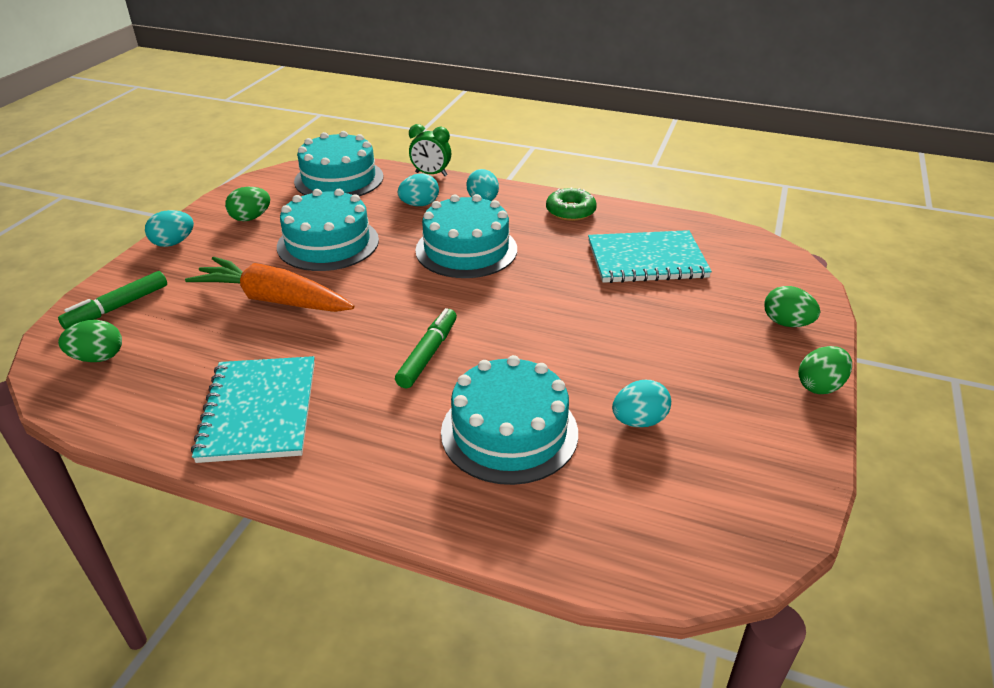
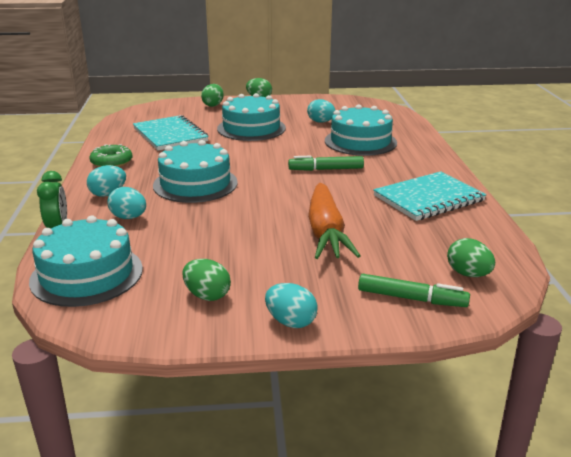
camera: 115 degrees left, 10 degrees down
turquoise cake [277,189,379,271] -> turquoise cake moved to [217,93,286,141]

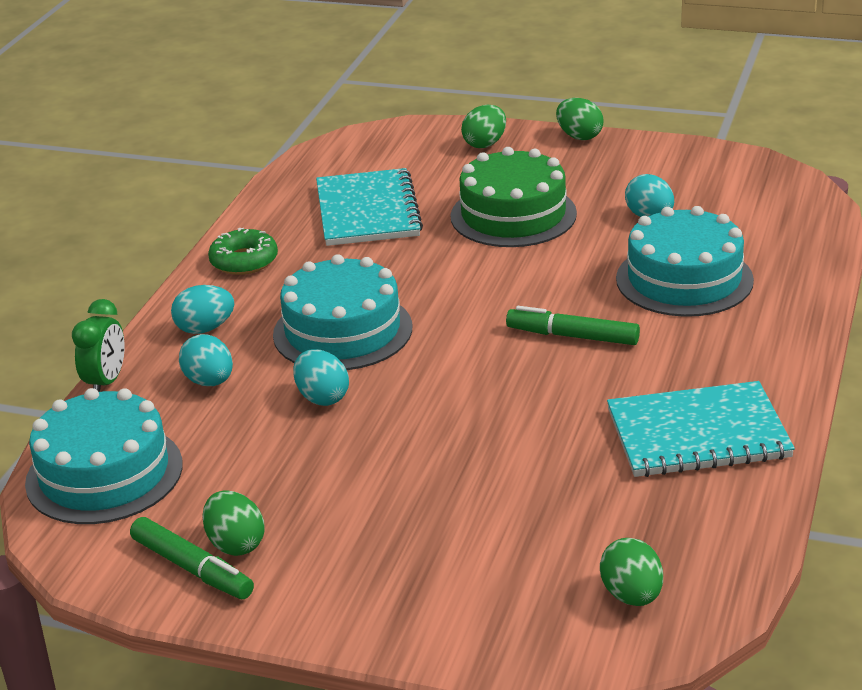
camera: 25 degrees right, 5 degrees up
turquoise cake [217,93,286,141] -> green cake [450,147,577,247]
turquoise egg [265,283,318,328] -> turquoise egg moved to [293,349,349,406]
orange carrot [308,183,361,259] -> none
green marker [358,274,470,307] -> green marker moved to [130,517,254,599]

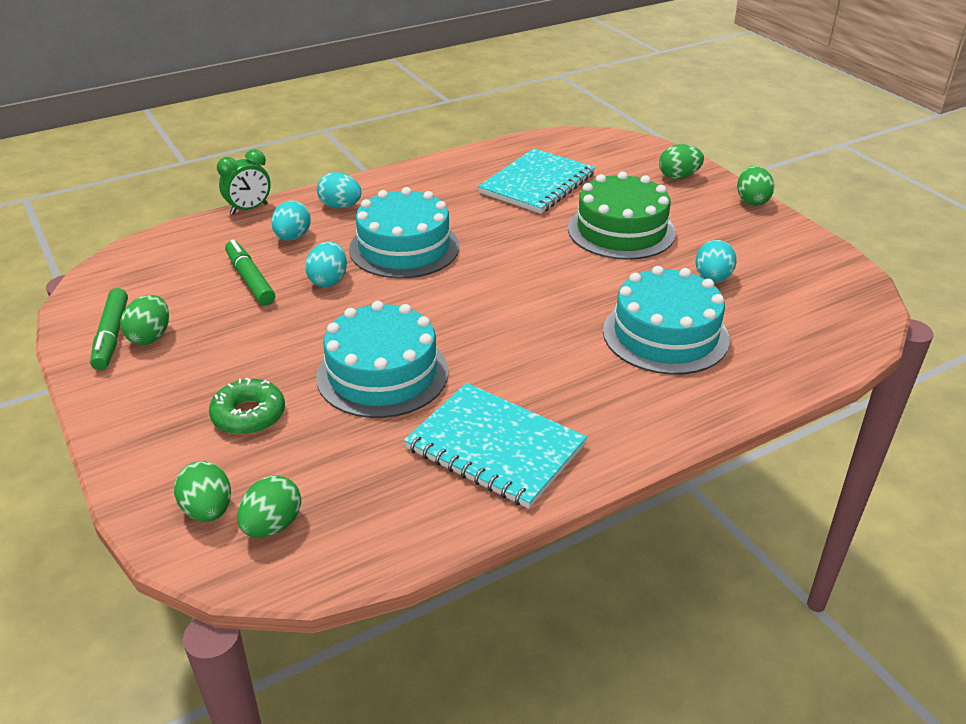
camera: 40 degrees right, 5 degrees up
turquoise cake [25,388,183,524] -> turquoise cake moved to [316,301,448,418]
green donut [208,228,278,275] -> green donut moved to [209,378,285,435]
green marker [506,306,640,345] -> green marker moved to [225,239,275,305]
none -> green egg [174,461,231,522]

